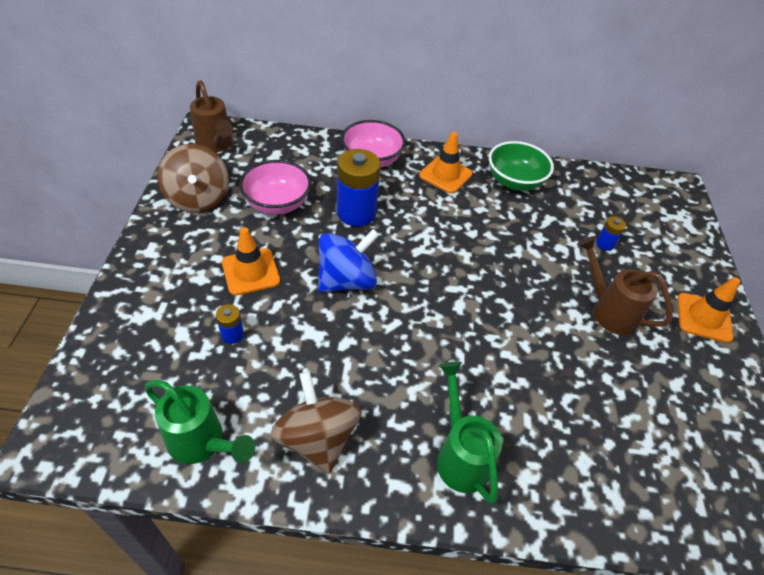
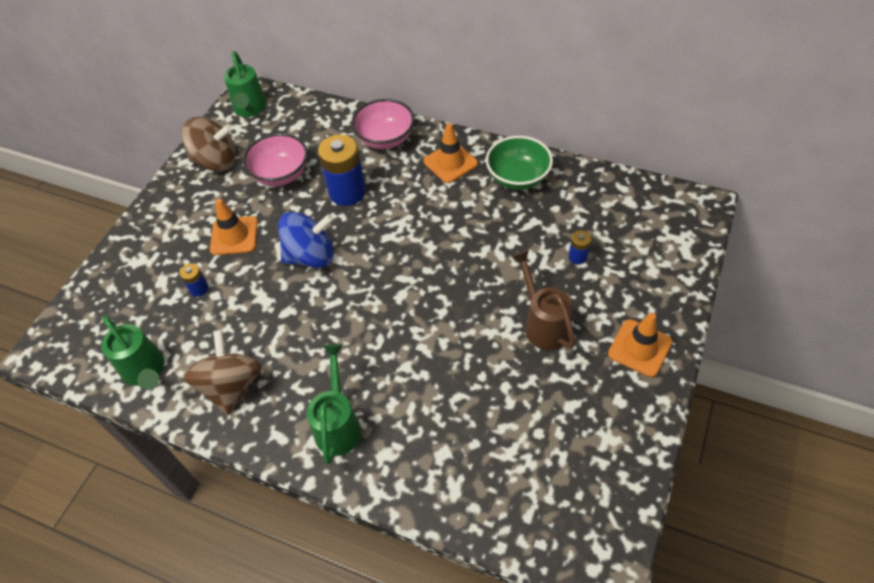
camera: 25 degrees right, 5 degrees up
brown spinning top [157,144,229,213] -> brown spinning top turned 90 degrees counterclockwise [182,117,236,172]
brown watering can [190,80,233,152] -> green watering can [224,51,267,117]

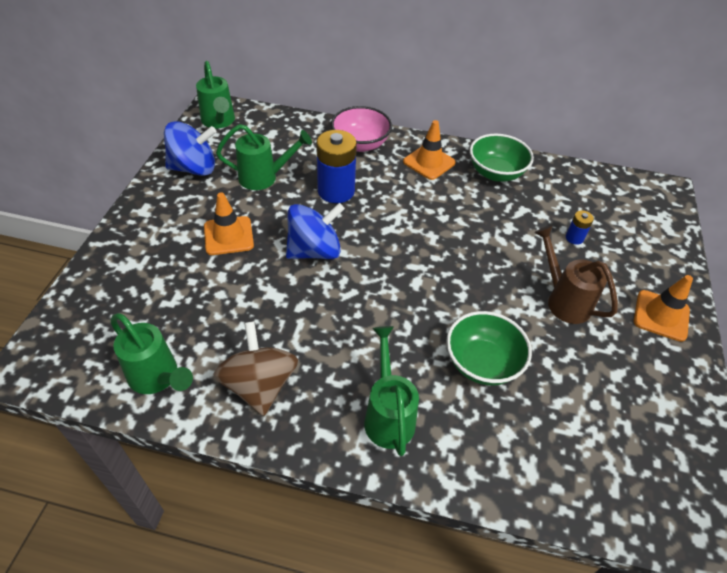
camera: 15 degrees left, 5 degrees down
blue battery [180,263,209,297] -> none
brown spinning top [182,117,236,172] -> blue spinning top [164,121,216,176]
pink bowl [243,133,308,186] -> green watering can [216,124,312,190]
none -> green bowl [446,311,532,385]

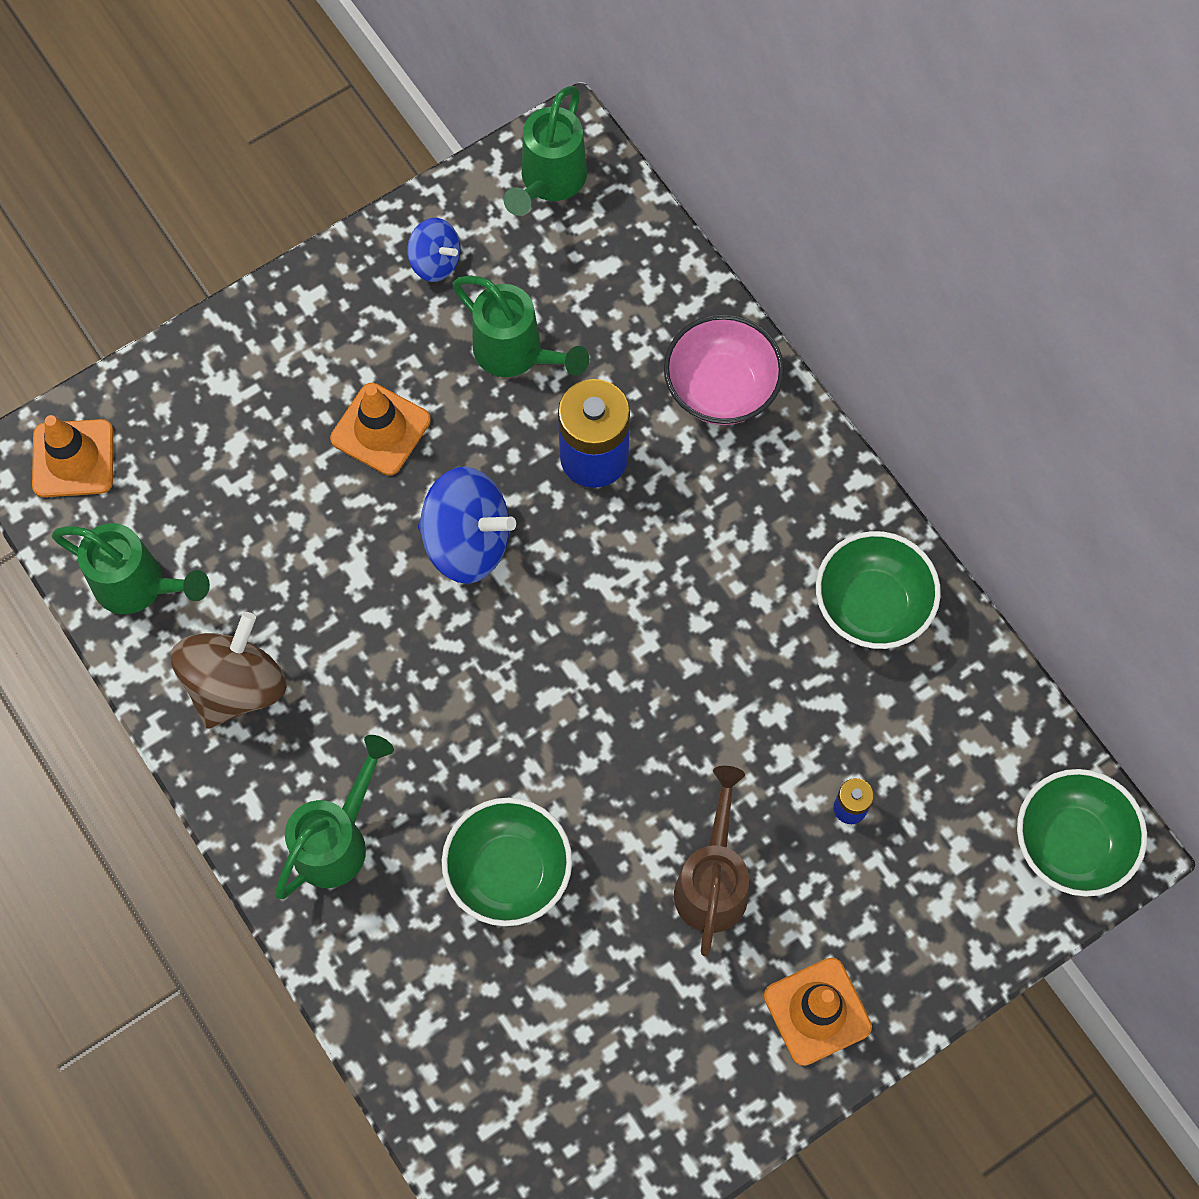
camera: 45 degrees right, 20 degrees up
green watering can [111,313,193,394] -> green watering can turned 60 degrees counterclockwise [52,523,210,614]
blue spinning top [164,121,216,176] -> blue spinning top [407,218,460,282], size x0.58
orange traffic cone [403,120,456,180] -> orange traffic cone moved to [32,415,113,497]
none -> green bowl [1017,769,1147,897]

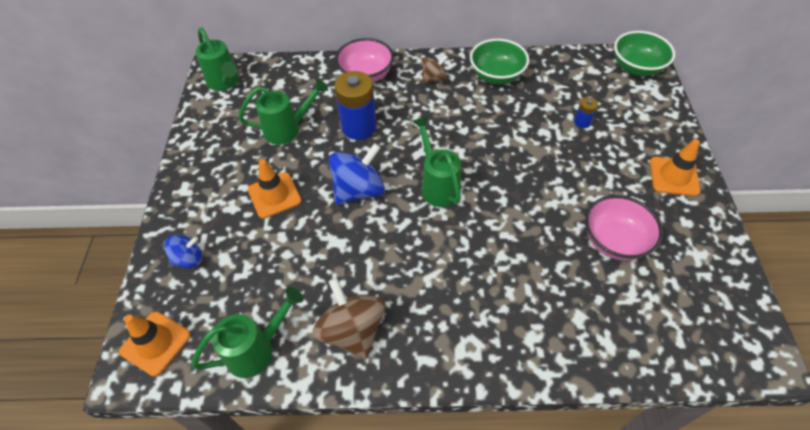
camera: 55 degrees left, 15 degrees down
green watering can [275,735,394,899] -> green watering can moved to [412,116,461,207]
blue spinning top [407,218,460,282] -> blue spinning top moved to [164,235,202,268]
green bowl [442,798,572,926] -> none
brown watering can [674,766,749,956] -> none
none -> brown spinning top [422,55,448,83]
none -> pink bowl [585,195,663,261]

